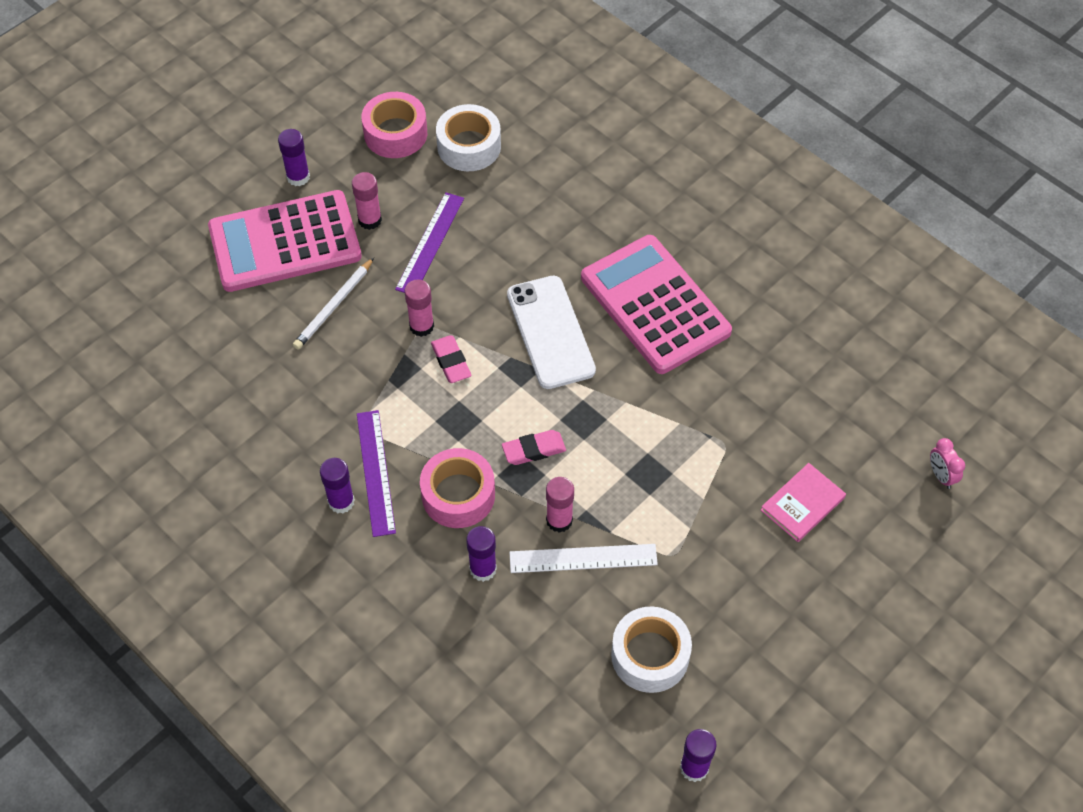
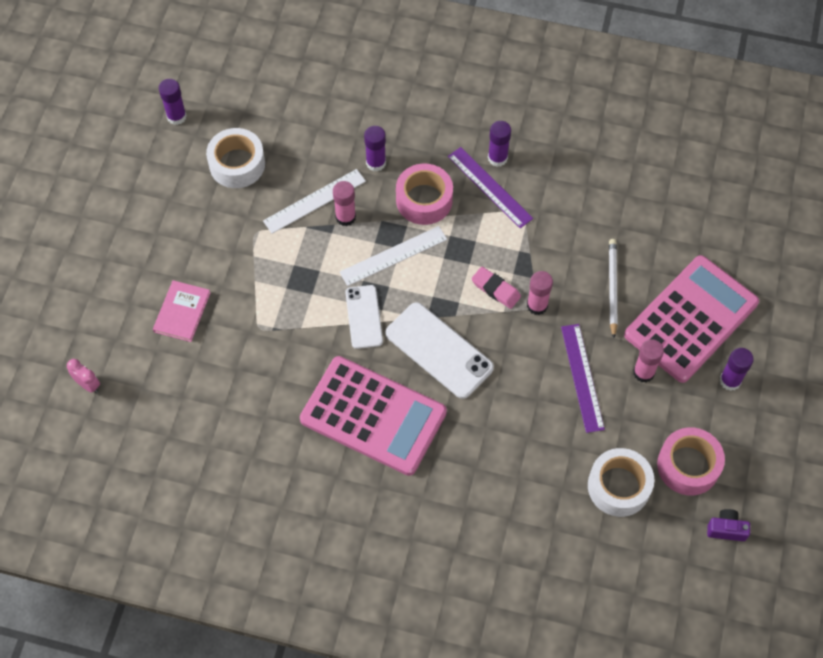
camera: 150 degrees right, 5 degrees up
pink eraser [502,430,566,465] -> white ruler [339,226,447,286]
none -> white phone [345,285,383,349]
none -> purple camera [707,509,750,541]

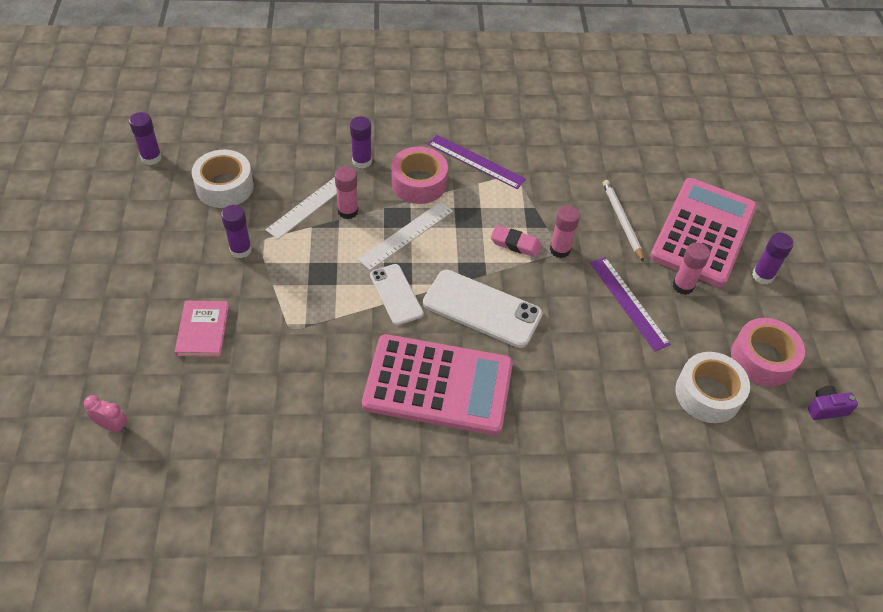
camera: 20 degrees left, 10 degrees down
purple glue stick [488,121,511,167] -> purple glue stick moved to [221,205,252,258]

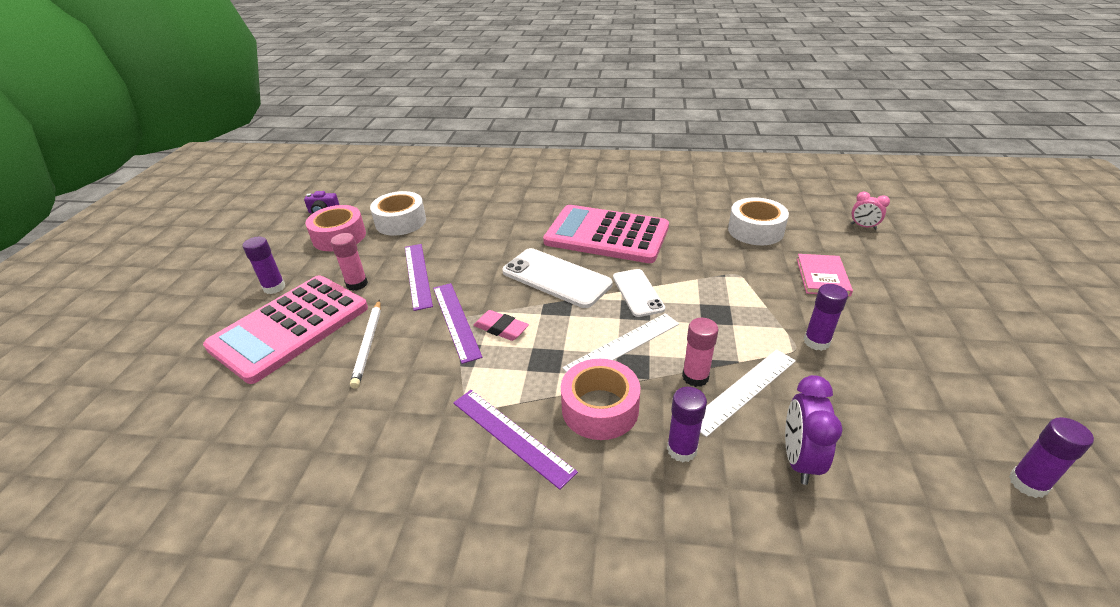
camera: 165 degrees left, 15 degrees down
white tape [192,150,254,208] -> white tape moved to [728,197,789,245]
pink glue stick [550,206,580,258] -> purple ruler [433,283,482,364]
none -> purple clock [785,375,843,485]

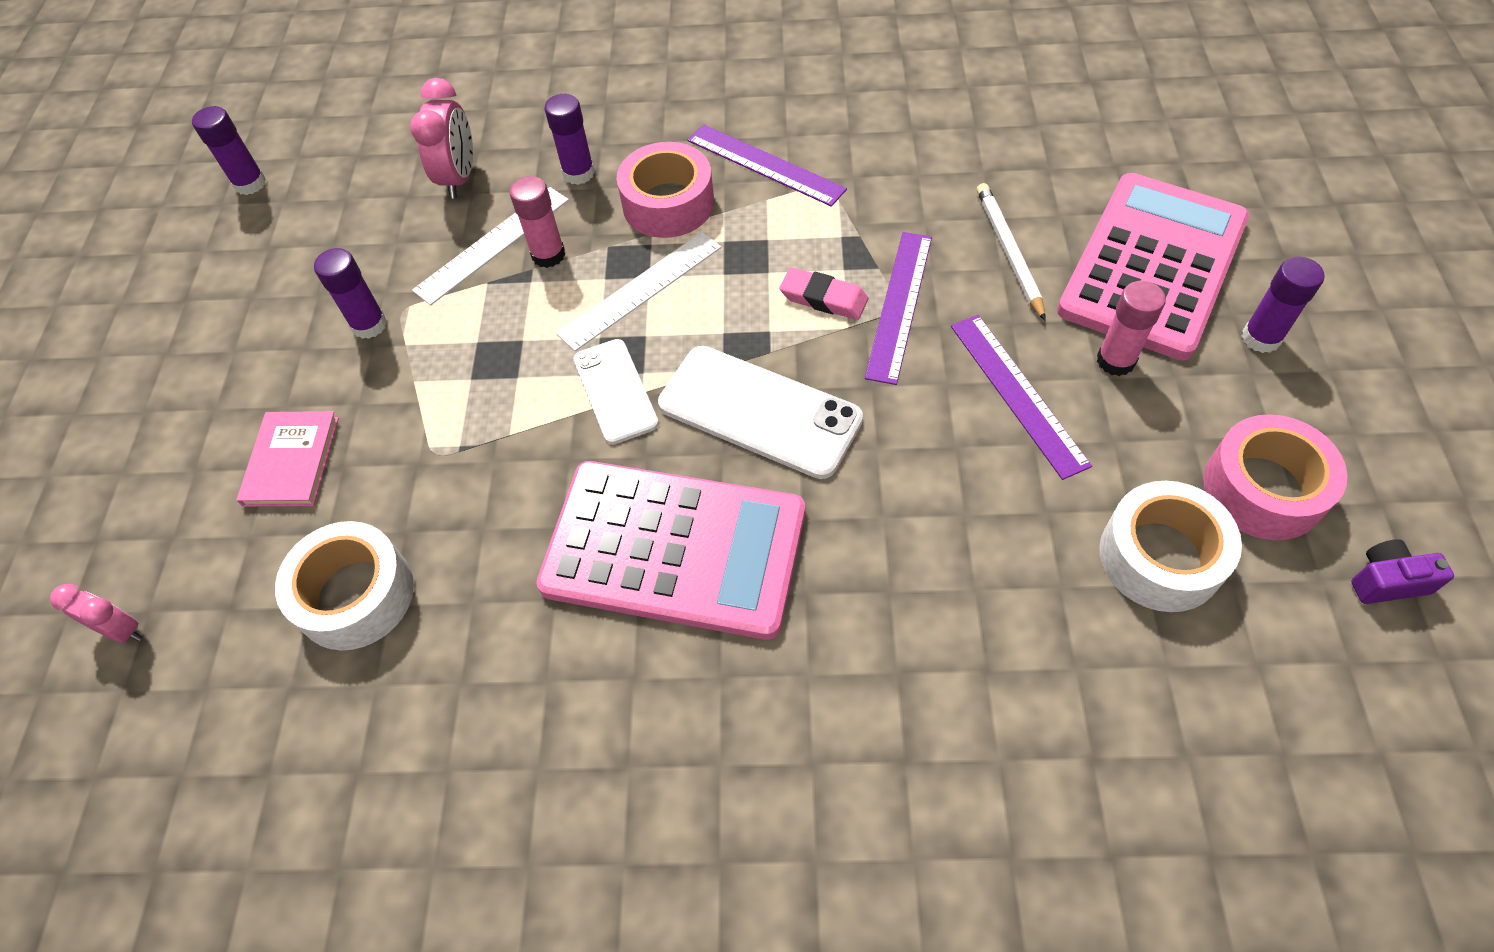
camera: 175 degrees right, 20 degrees up
purple ruler [433,283,482,364] -> purple ruler turned 45 degrees clockwise [865,232,932,385]
purple clock [785,375,843,485] -> pink clock [410,78,473,199]

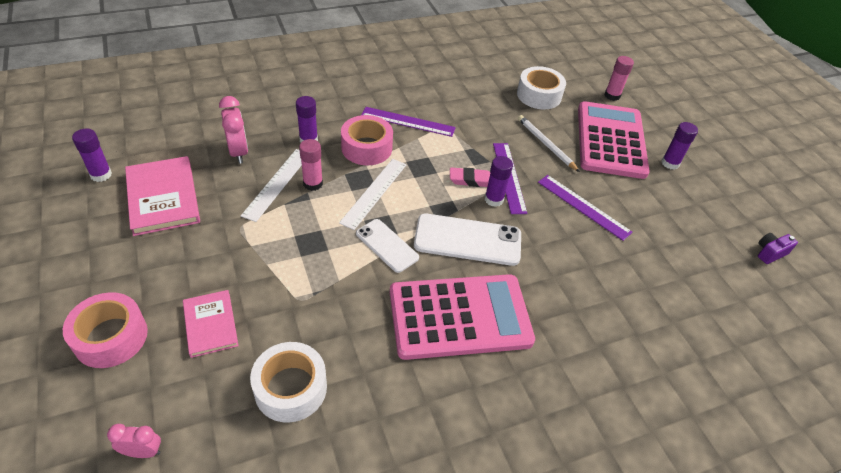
camera: 30 degrees left, 10 degrees down
purple glue stick [314,248,387,339] -> purple glue stick moved to [485,156,513,207]
pink glue stick [1097,281,1166,376] -> pink glue stick moved to [605,56,634,101]
white tape [1099,481,1242,612] -> white tape moved to [517,66,566,110]
pink tape [1203,414,1347,540] -> pink tape moved to [63,292,148,368]
none -> pink book [125,156,200,236]

